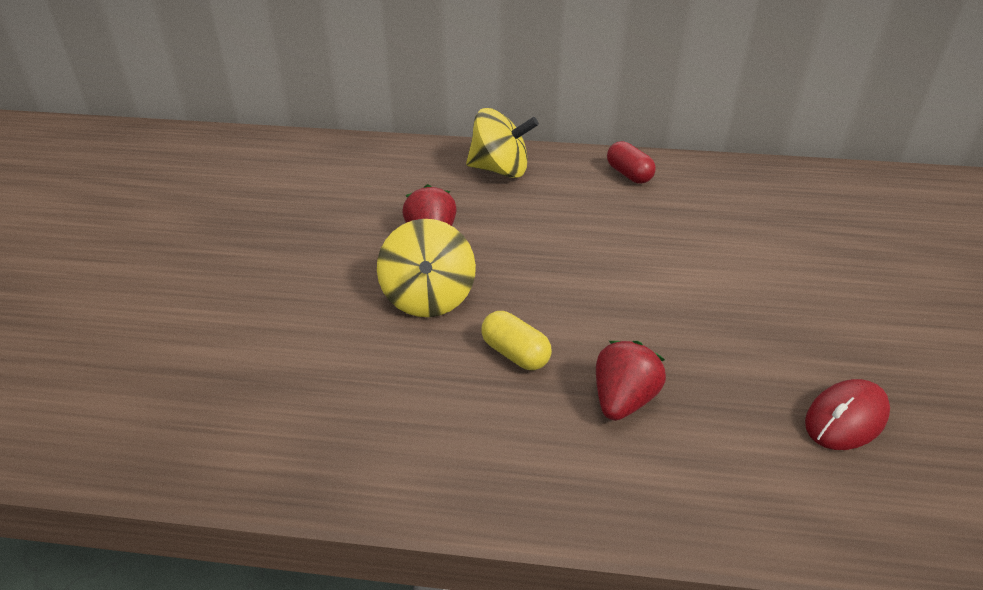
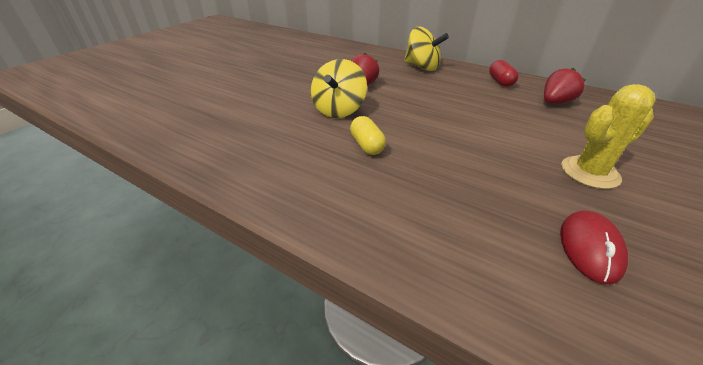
camera: 25 degrees right, 0 degrees up
red strawberry [596,341,666,421] -> red strawberry moved to [544,68,586,104]
red mouse [805,379,890,450] -> red mouse turned 60 degrees counterclockwise [560,210,628,284]
none -> yellow cactus [561,84,656,189]

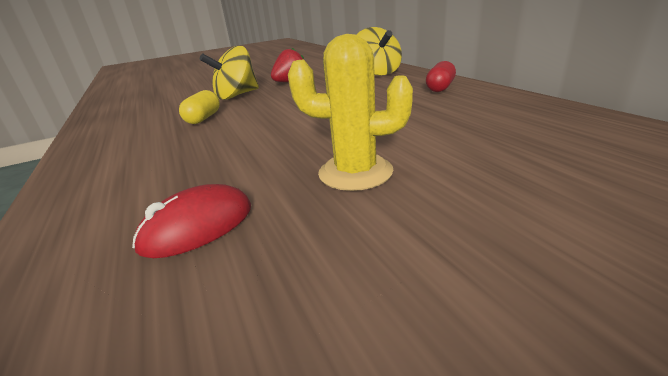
camera: 35 degrees right, 10 degrees down
red strawberry [544,68,586,104] -> none

